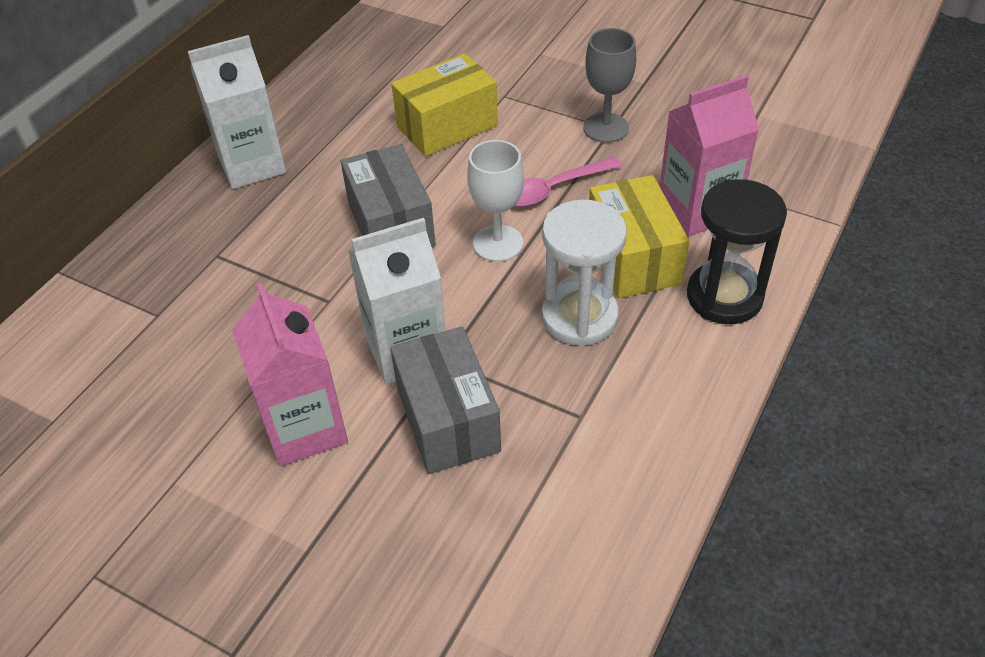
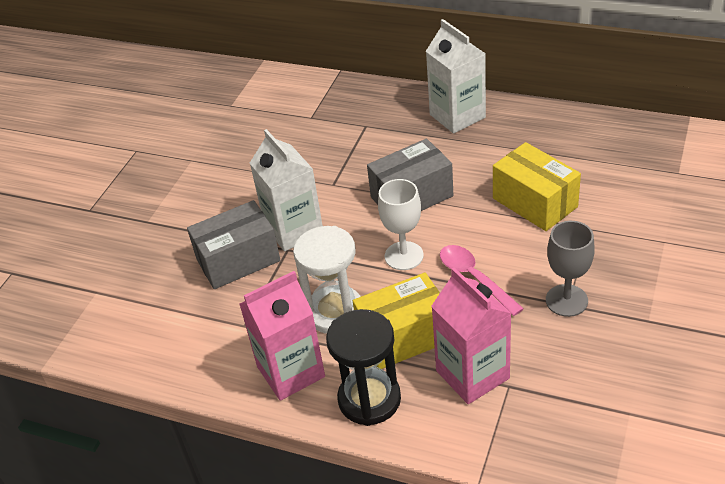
camera: 85 degrees right, 5 degrees down
pink carton [232,283,348,466] -> pink carton moved to [239,271,325,401]

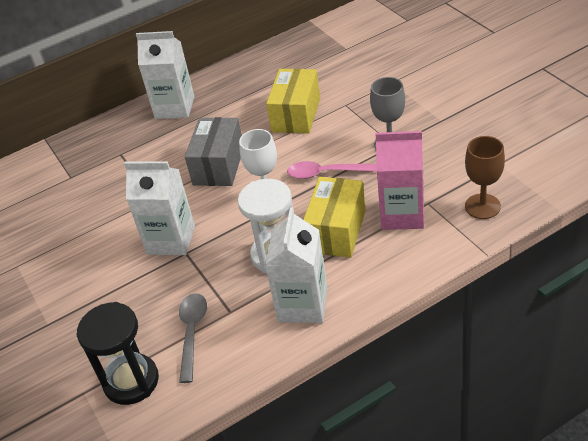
camera: 50 degrees left, 0 degrees up
grey box [187,200,280,289] -> none
pink carton [239,271,325,401] -> white carton [265,207,328,323]
black hourglass [326,309,401,426] -> black hourglass moved to [76,302,159,405]
yellow box [493,142,581,231] -> yellow box turned 75 degrees counterclockwise [266,69,320,134]
none -> grey spoon [179,293,207,383]
none -> brown goblet [465,136,505,219]

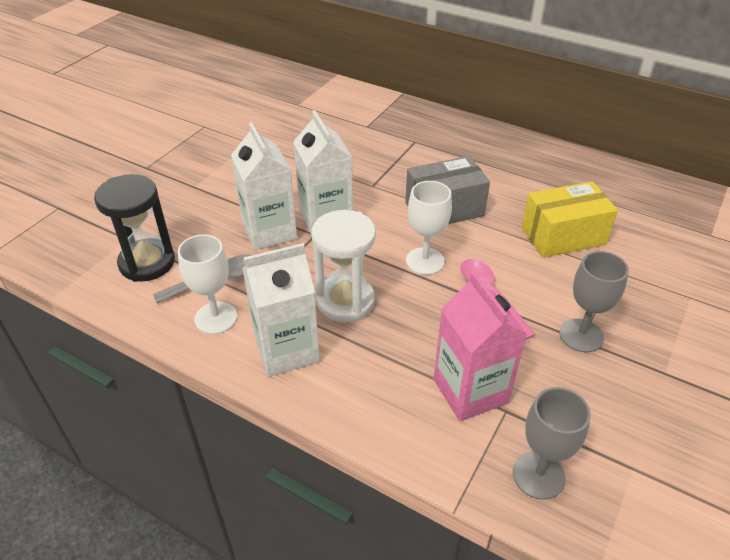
camera: 55 degrees right, 0 degrees up
white carton [136,31,195,119] -> white carton moved to [231,122,297,250]
yellow box [303,177,366,258] -> none
brown goblet [465,136,505,219] -> grey goblet [513,387,591,500]
none -> white goblet [178,234,237,334]

